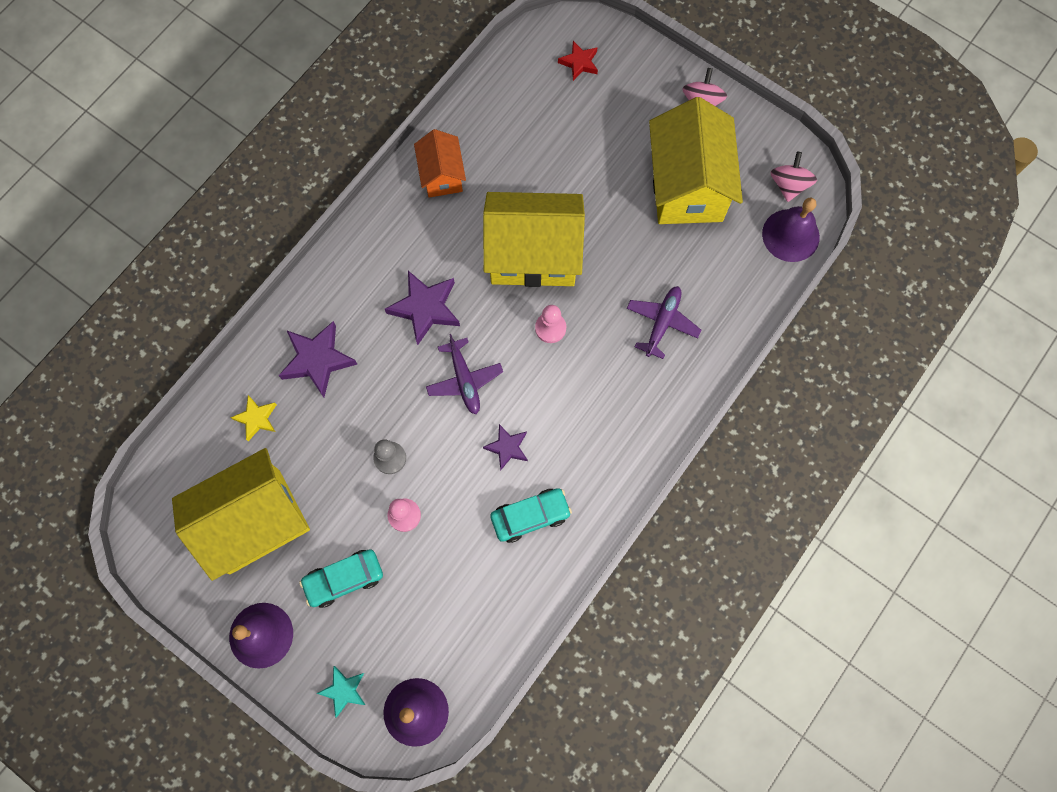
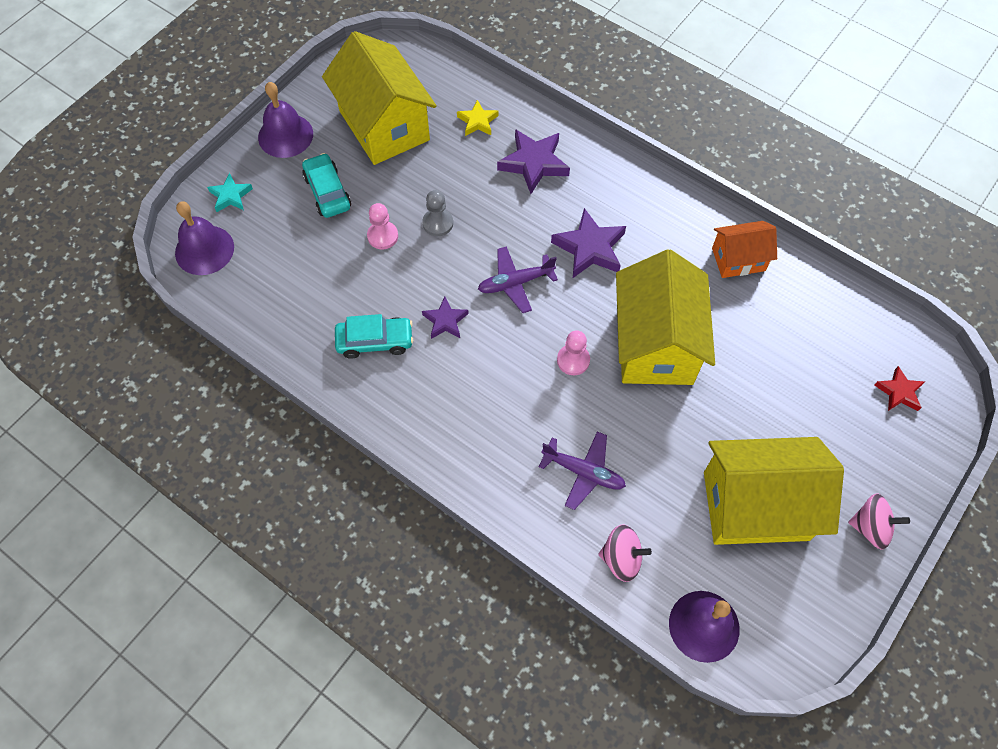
camera: 90 degrees right, 10 degrees down
turquoise car [490,488,572,543] -> turquoise car turned 75 degrees counterclockwise [335,314,413,359]
pink spinning top [771,152,817,202] -> pink spinning top moved to [599,525,652,582]

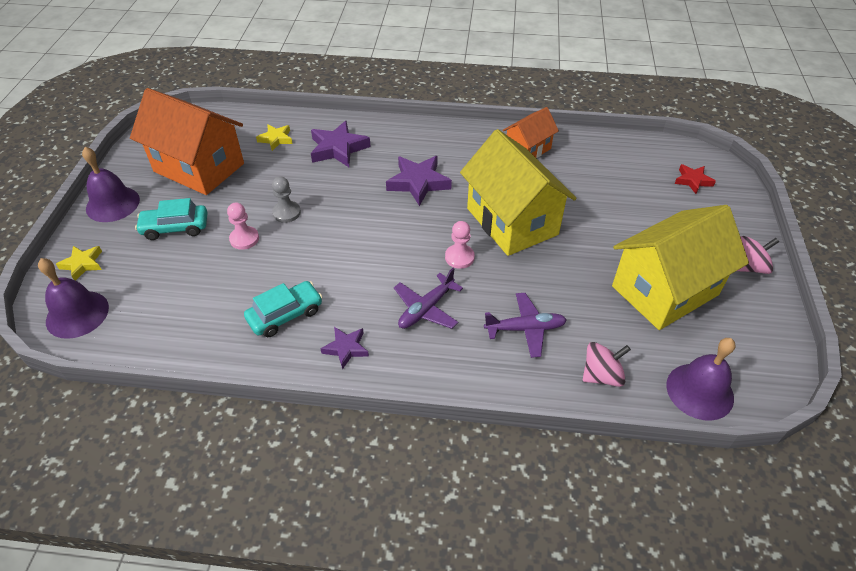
camera: 30 degrees left, 15 degrees down
turquoise star [207,173,253,212] -> yellow star [56,246,102,281]
turquoise car [302,153,351,218] -> turquoise car turned 45 degrees counterclockwise [135,198,208,240]
yellow house [322,31,437,165] -> orange house [130,88,244,195]
purple star [422,297,469,339] -> purple star moved to [321,327,369,370]
purple plane [478,246,558,313] -> purple plane moved to [394,268,463,329]

